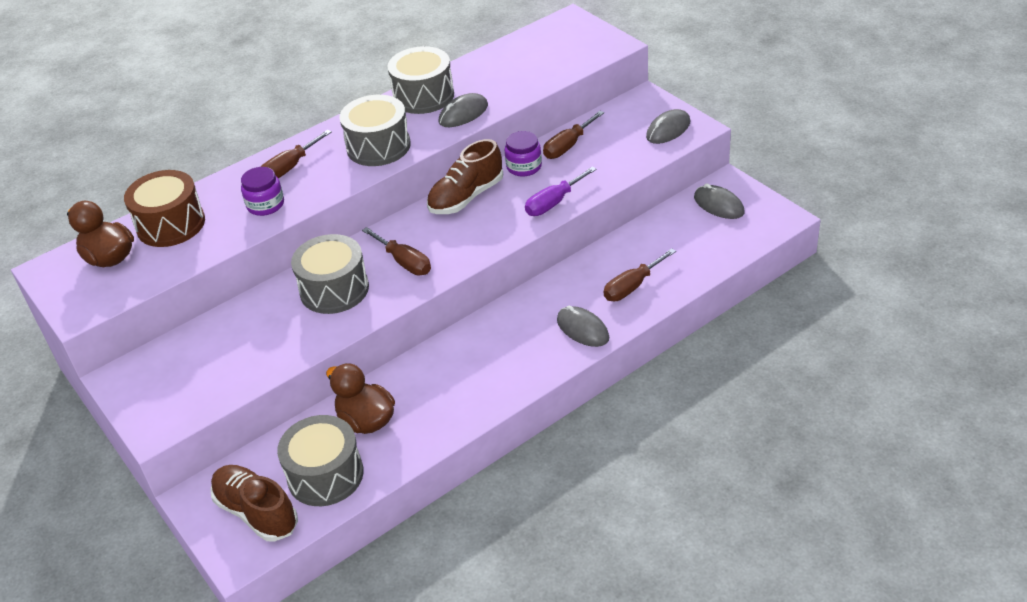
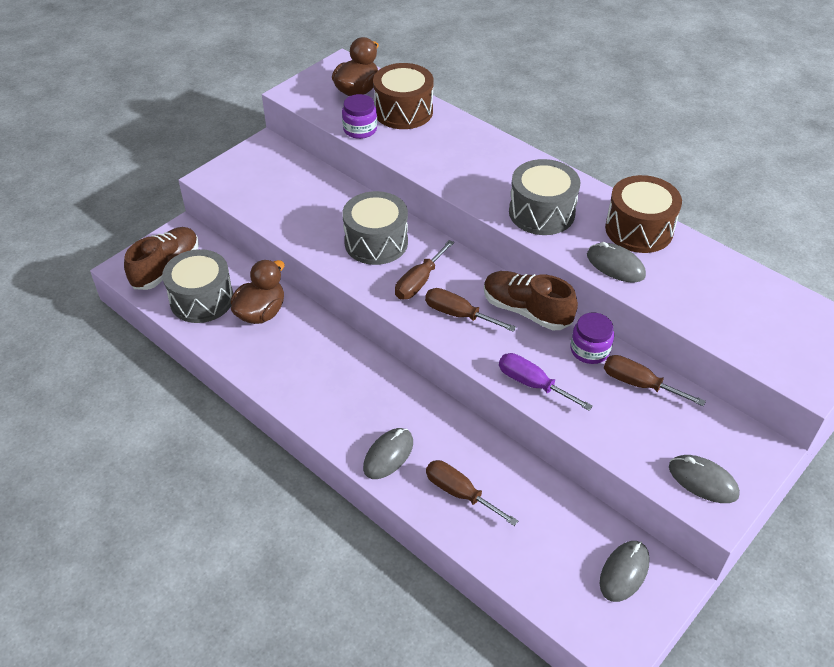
camera: 75 degrees right, 5 degrees up
purple jar [241,167,284,216] -> purple jar moved to [342,94,377,139]
brown screwdriver [261,130,332,178] -> brown screwdriver moved to [425,288,516,332]
grey drum [387,46,454,114] -> brown drum [605,175,682,253]

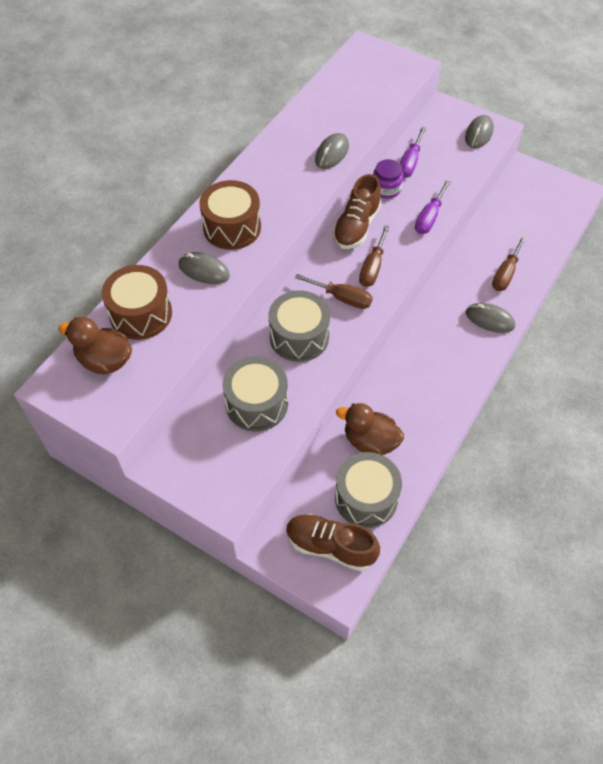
camera: 100 degrees left, 10 degrees up
purple jar [342,94,377,139] -> none
grey drum [509,159,580,235] -> grey drum moved to [223,356,288,432]
grey mouse [600,541,650,602] -> grey mouse moved to [179,252,230,284]
brown screwdriver [604,355,706,406] -> purple screwdriver [400,127,426,178]
brown drum [605,175,682,253] -> brown drum moved to [199,180,261,250]

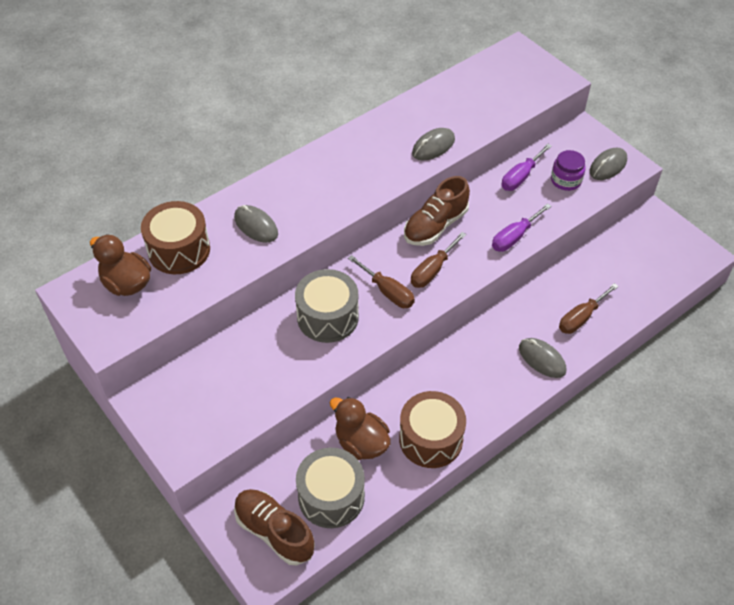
camera: 20 degrees right, 5 degrees down
brown drum [199,180,261,250] -> brown drum moved to [399,391,466,468]
grey drum [223,356,288,432] -> none
purple jar [373,159,403,199] -> purple jar moved to [551,150,586,191]

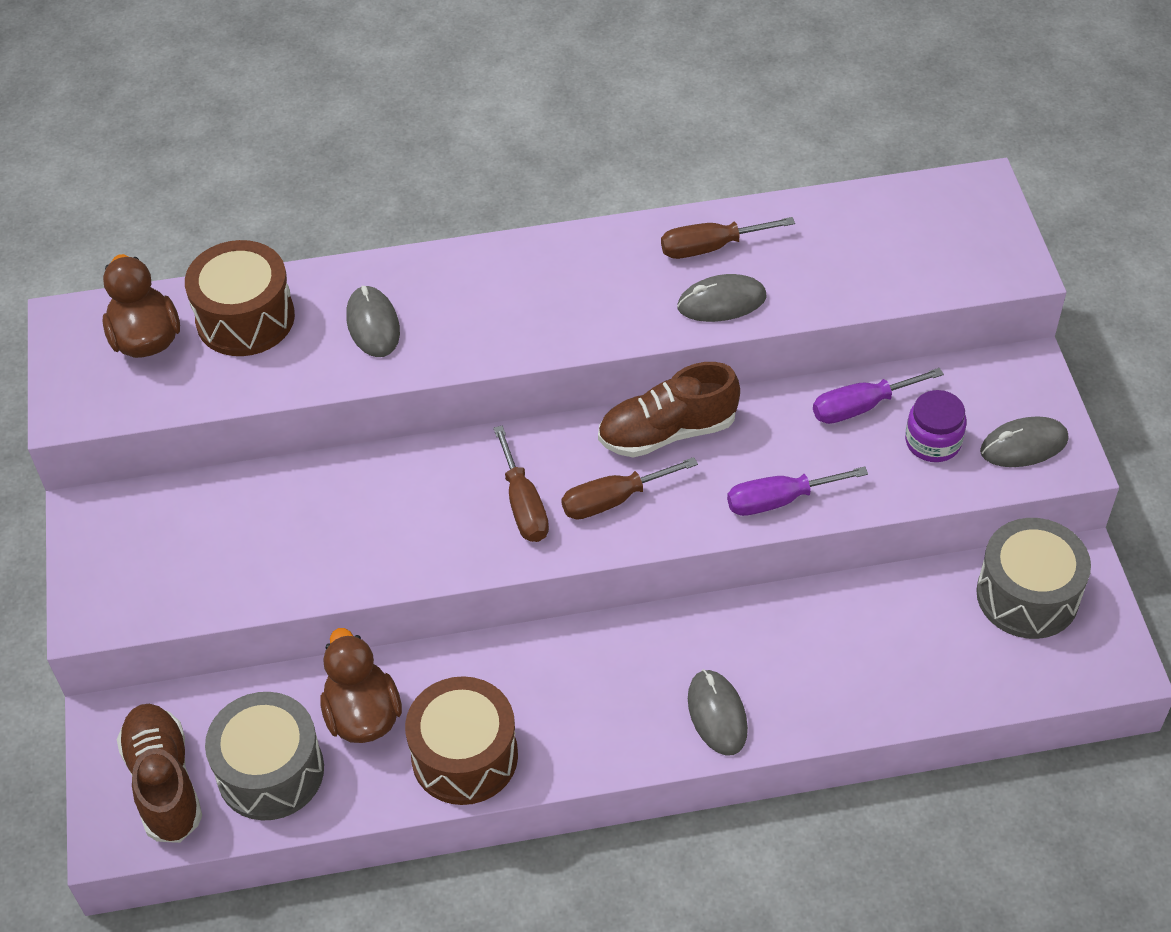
camera: 30 degrees right, 0 degrees up
grey drum [295,269,359,343] -> grey drum moved to [976,518,1091,639]
brown screwdriver [559,283,619,334] -> brown screwdriver moved to [661,217,795,259]

